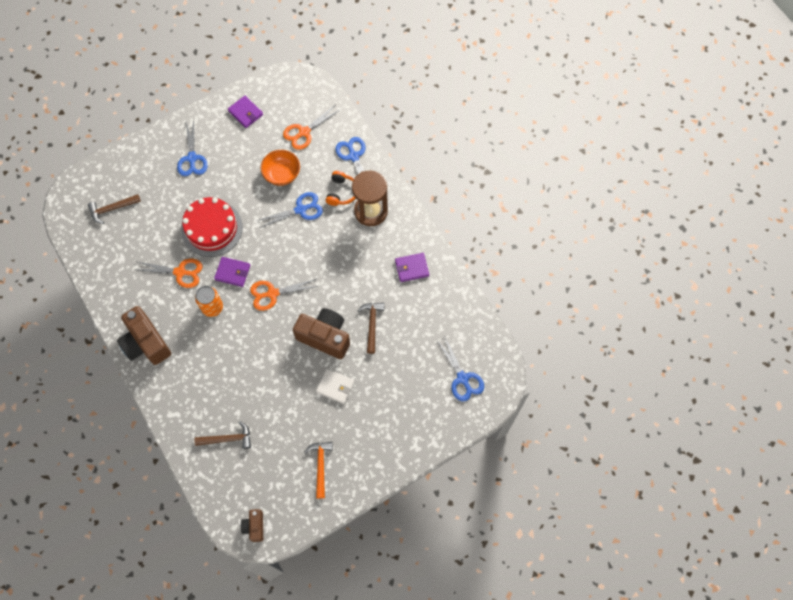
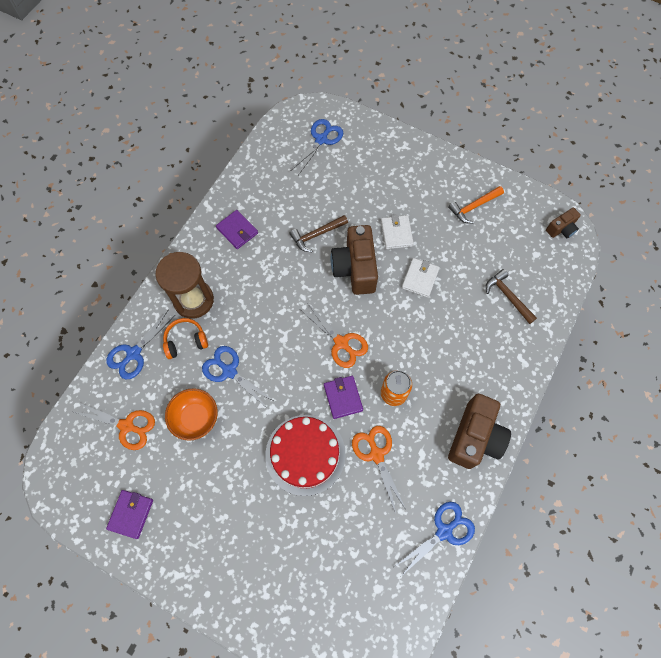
camera: 120 degrees left, 0 degrees up
brown hammer [88,194,141,224] -> none
blue scissors [177,120,208,176] -> blue scissors moved to [394,502,475,576]
none -> white wallet [402,258,440,298]

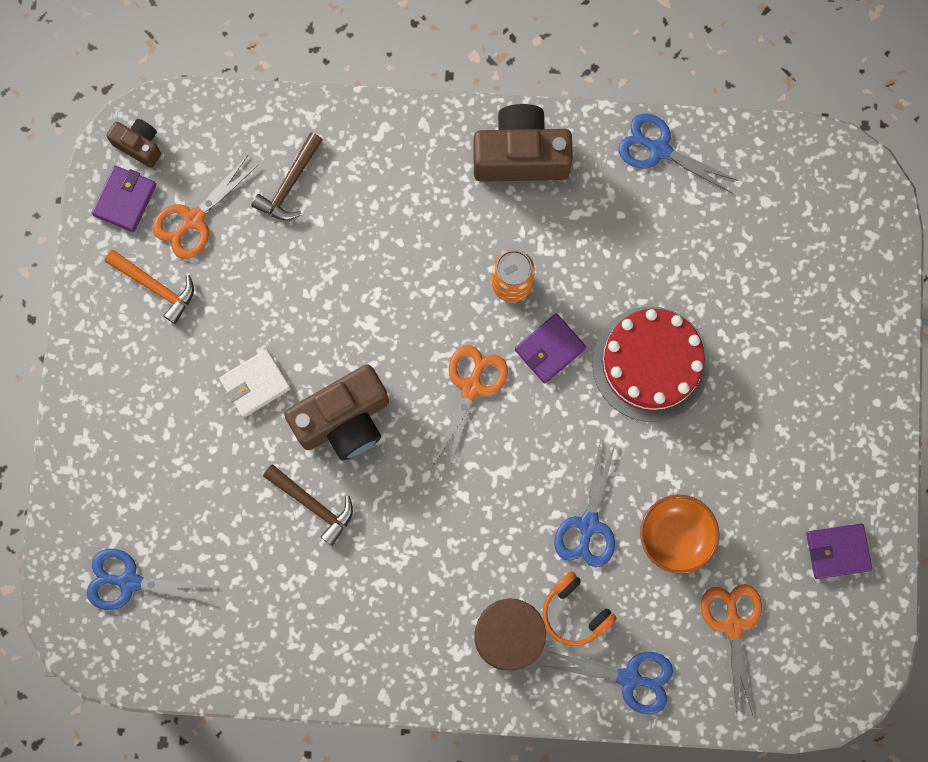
camera: 115 degrees left, 10 degrees up
purple wallet [216,210,258,249] -> purple wallet moved to [92,165,156,232]
orange scissors [352,426,405,513] -> orange scissors moved to [153,155,259,259]
white wallet [402,258,440,298] -> none

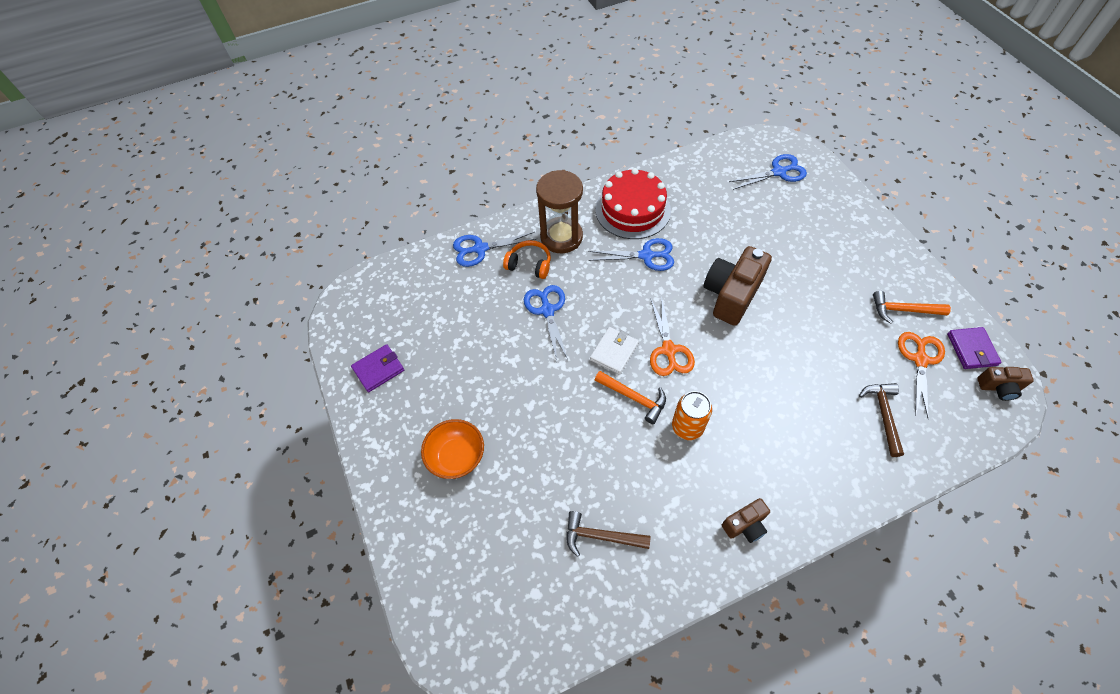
camera: 155 degrees right, 20 degrees down
white wallet [219,349,291,418] -> white wallet moved to [590,327,639,375]
brown hammer [263,464,353,546] -> brown hammer moved to [566,511,651,557]
brown camera [473,104,573,182] -> brown camera [722,498,770,543], size x0.52
purple wallet [515,313,586,384] -> orange hammer [595,371,666,424]
red cake [592,306,710,422] -> red cake moved to [595,168,671,239]
blue scissors [618,113,739,194] -> blue scissors moved to [588,238,674,271]
orange bowl [640,494,719,574] -> orange bowl moved to [421,419,484,479]
orange scissors [701,584,762,715] -> none

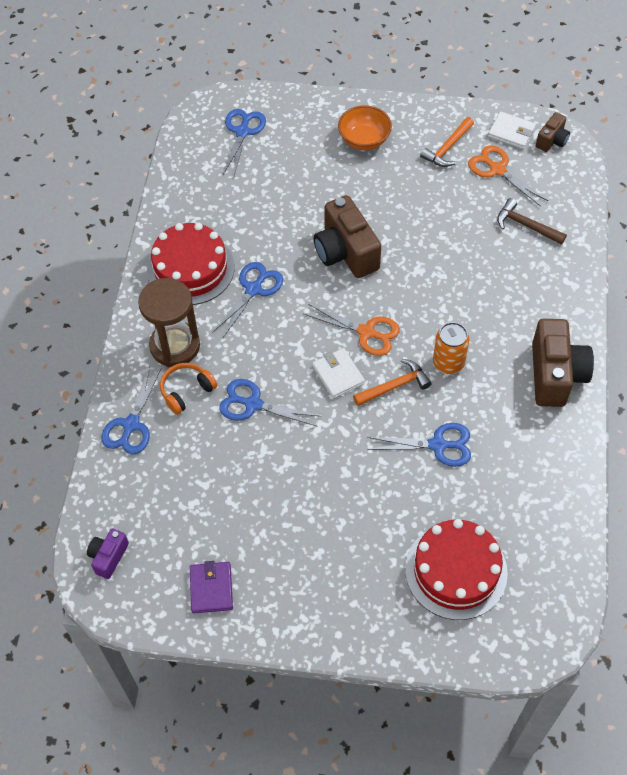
camera: 60 degrees left, 0 degrees up
orange bowl [421,419,484,479] -> orange bowl moved to [338,105,392,150]
brown hammer [566,511,651,557] -> none
brown camera [722,498,770,543] -> brown camera [532,319,594,407], size x1.92
purple wallet [947,327,1002,369] -> white wallet [488,112,536,149]
none -> purple camera [87,529,129,579]
none -> blue scissors [367,423,471,467]
none -> red cake [405,519,508,620]

